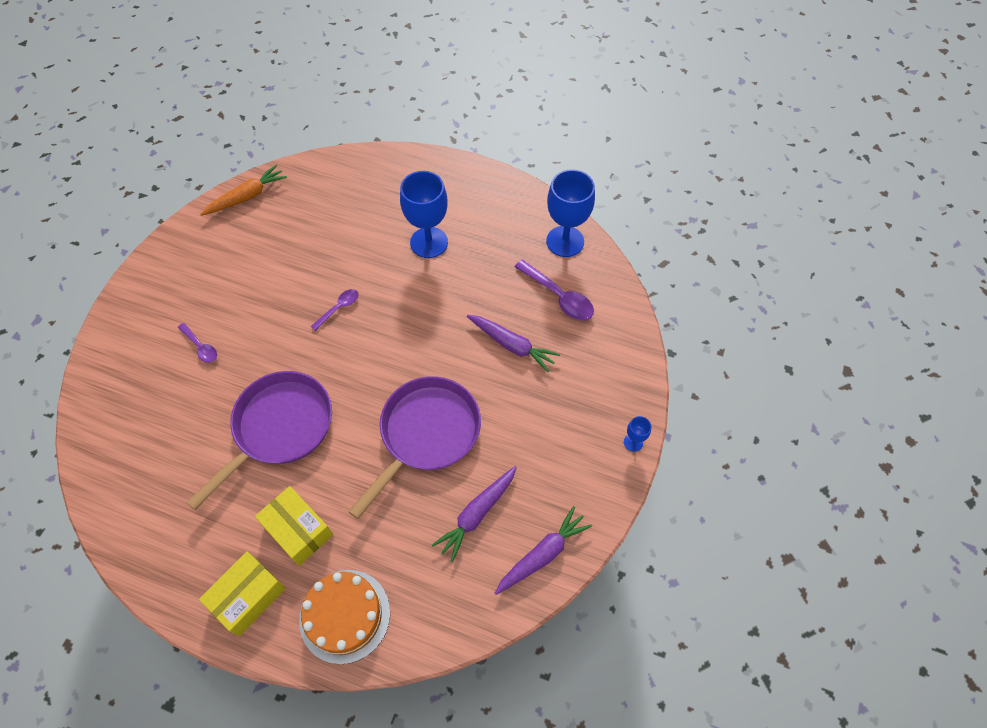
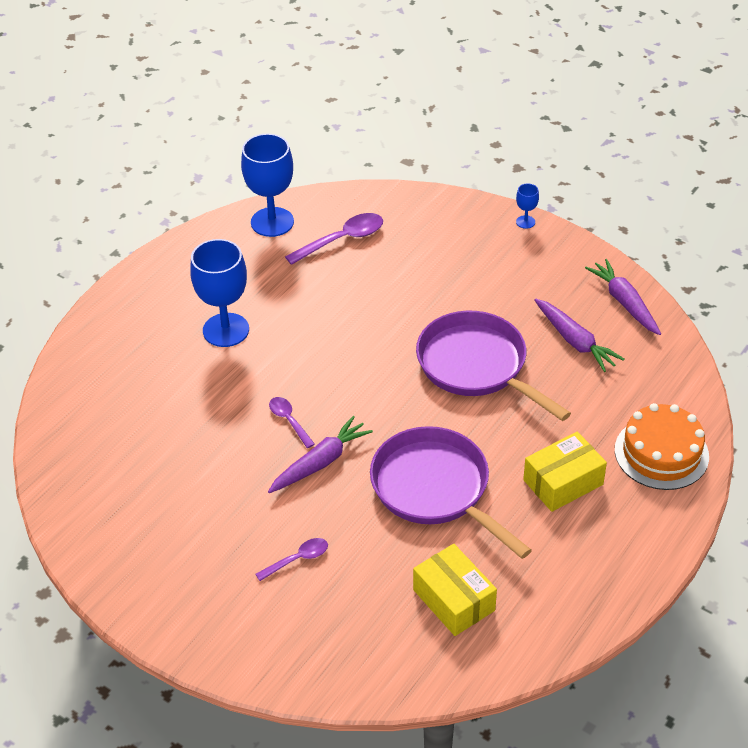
camera: 75 degrees left, 15 degrees down
yellow box [199,552,286,636] -> yellow box moved to [413,544,497,636]
orange carrot [200,165,287,216] -> none
purple carrot [467,315,560,372] -> purple carrot moved to [268,416,373,493]

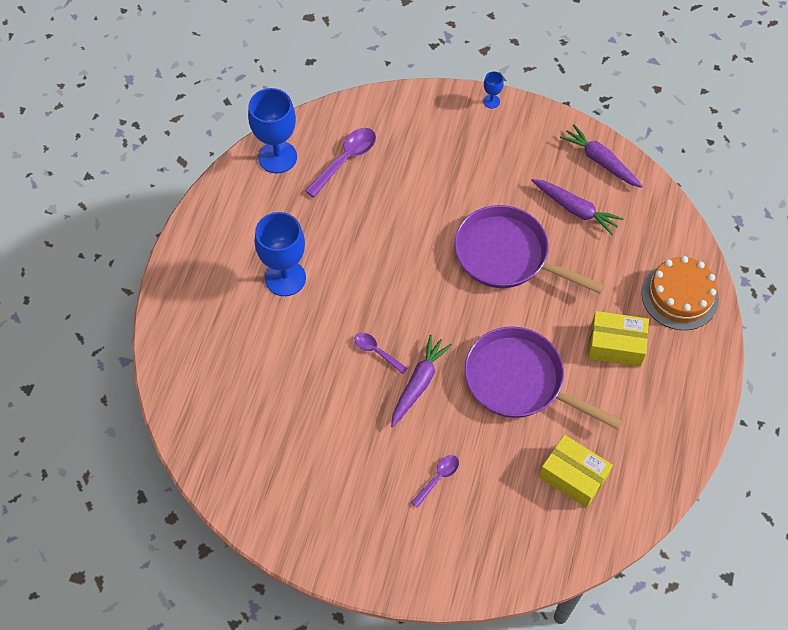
camera: 20 degrees left, 15 degrees up
yellow box [523,432,607,512] -> yellow box turned 60 degrees clockwise [588,311,649,367]

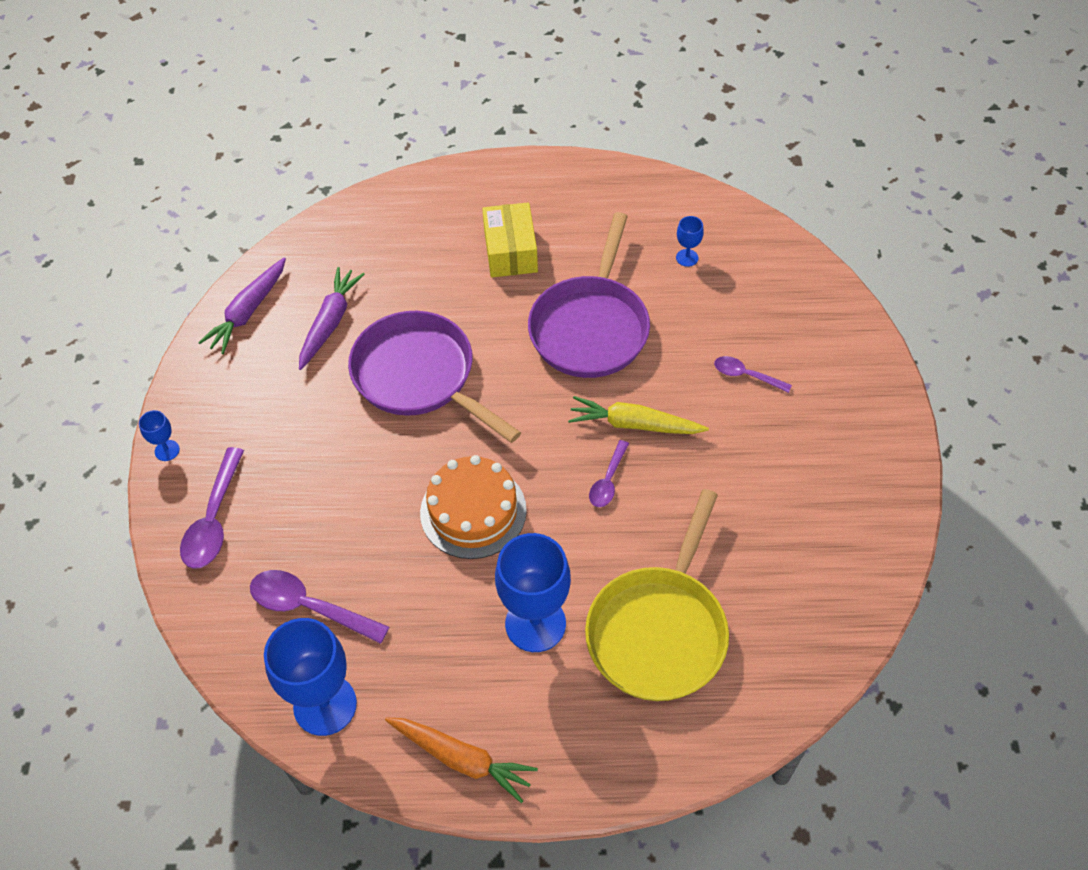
camera: 105 degrees left, 5 degrees down
purple carrot [391,334,452,427] -> yellow carrot [568,396,709,434]
purple pan [454,205,605,294] -> purple pan turned 120 degrees clockwise [348,311,521,443]
yellow box [539,435,613,508] -> blue goblet [676,216,704,267]
orange cake [642,256,719,330] -> orange cake moved to [420,455,527,559]
none -> purple spoon [180,447,244,569]
none -> orange carrot [385,717,538,803]
none -> yellow pan [585,489,729,701]

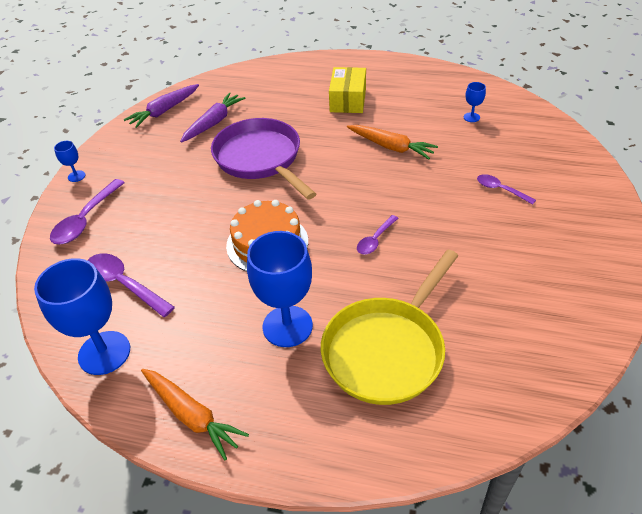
camera: 15 degrees right, 10 degrees down
purple pan [528,212,650,378] -> orange carrot [347,125,438,160]
yellow carrot [568,396,709,434] -> none

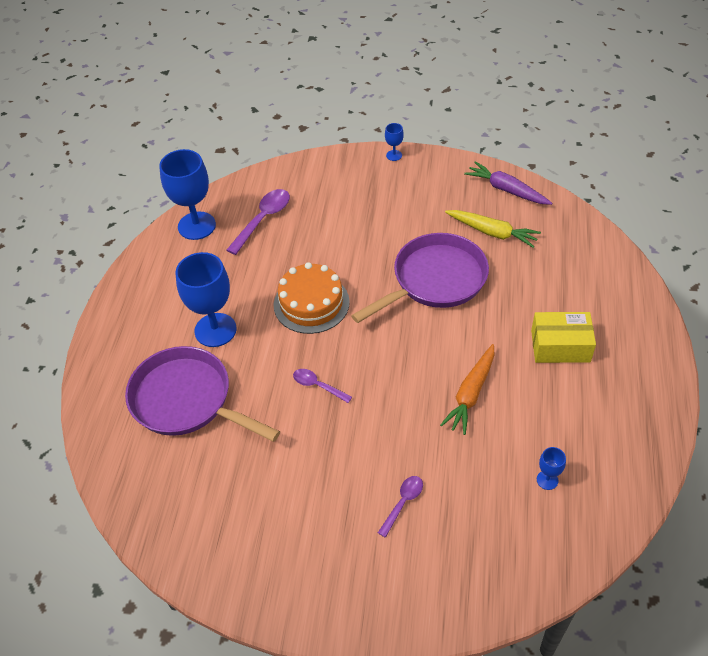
camera: 85 degrees right, 5 degrees up
purple spoon [50,179,125,244] -> none
orange carrot [141,369,249,460] -> none
purple carrot [180,92,245,143] -> yellow carrot [445,210,541,248]
yellow pan [321,250,458,405] -> purple pan [125,346,280,442]

